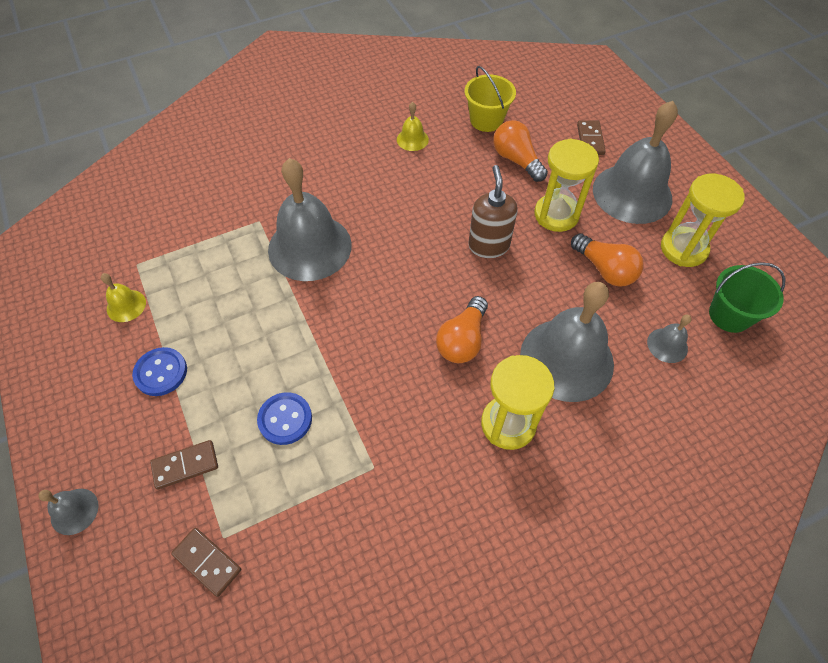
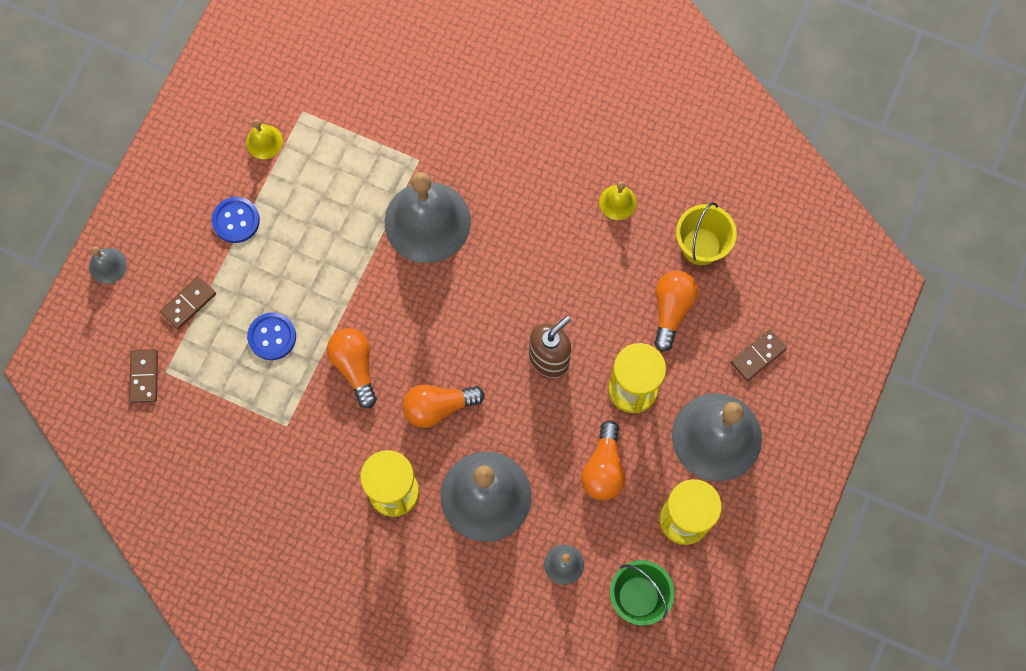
camera: 50 degrees right, 15 degrees up
brown domino [150,440,218,490] -> brown domino turned 75 degrees counterclockwise [160,276,216,329]
none -> orange light bulb [327,328,377,408]

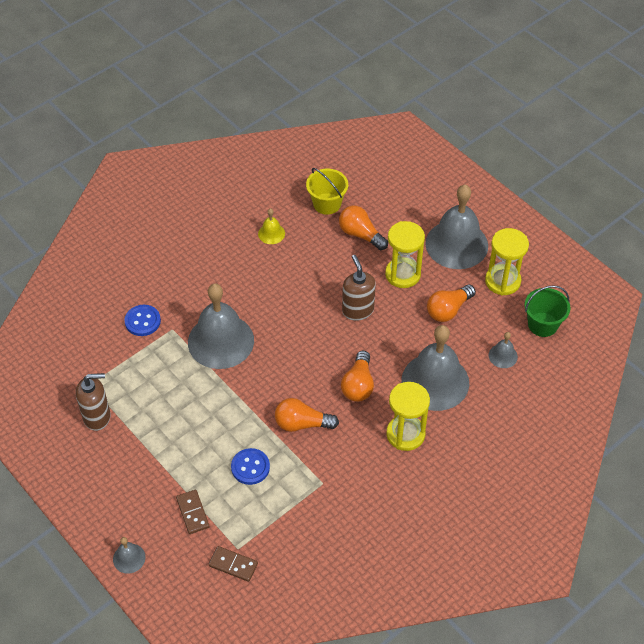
camera: 65 degrees left, 20 degrees down
blue button [212,197,260,243] -> blue button moved to [124,305,161,336]
yellow bell [246,119,283,159] -> brown soap dispenser [76,373,111,431]
orange light bulb [581,420,625,500] -> orange light bulb turned 105 degrees clockwise [427,285,476,322]
brown domino [730,329,787,381] -> none

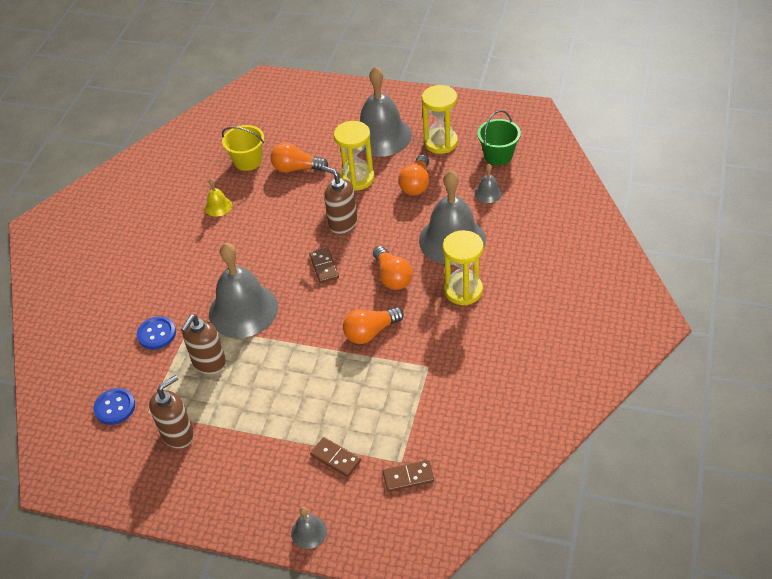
camera: 30 degrees left, 5 degrees down
blue button [231,448,270,485] -> blue button moved to [94,388,135,425]
none -> brown soap dispenser [181,315,226,374]
none -> brown domino [309,248,339,283]

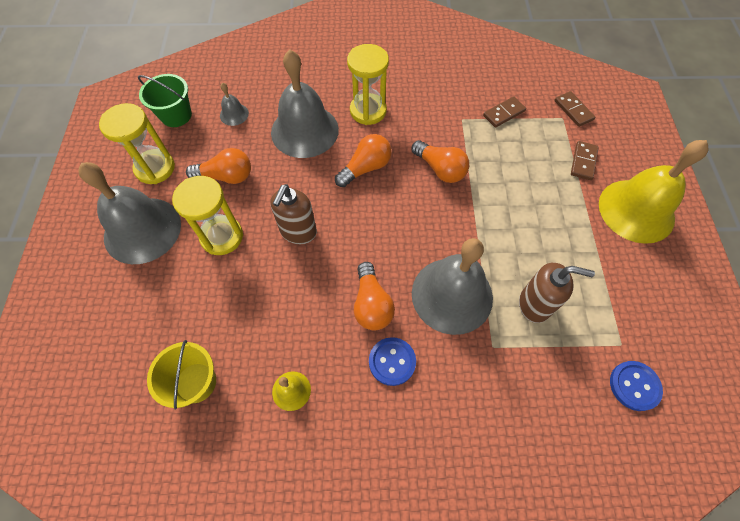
camera: 110 degrees left, 15 degrees up
blue button [137,316,176,350] -> blue button moved to [369,337,416,386]
brown soap dispenser [149,375,194,449] -> none
orange light bulb [270,143,328,173] -> orange light bulb moved to [354,262,395,330]
grey bell [291,506,327,549] -> none
brown domino [309,248,339,283] -> brown domino moved to [483,96,526,128]
none -> yellow bell [599,140,709,244]

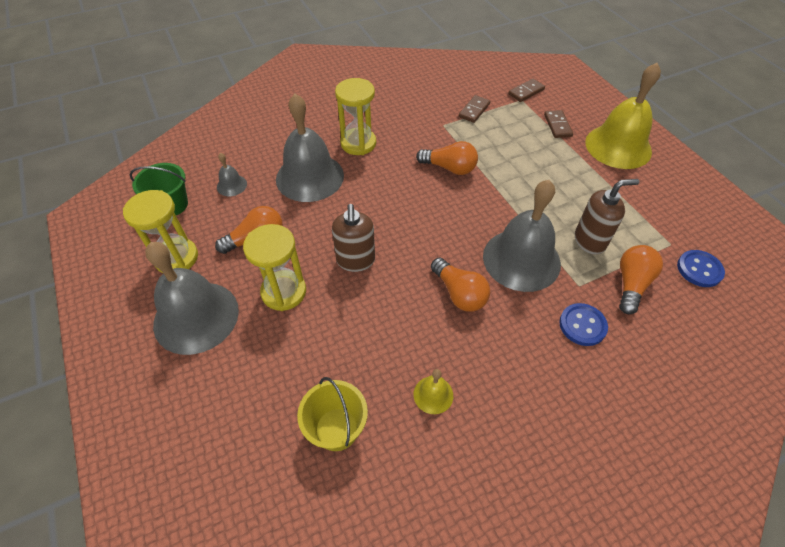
camera: 25 degrees left, 10 degrees down
orange light bulb [335,134,392,187] -> orange light bulb moved to [619,245,663,314]
blue button [369,337,416,386] -> blue button moved to [559,303,608,346]
brown domino [554,91,595,127] -> brown domino turned 75 degrees counterclockwise [508,79,545,102]

